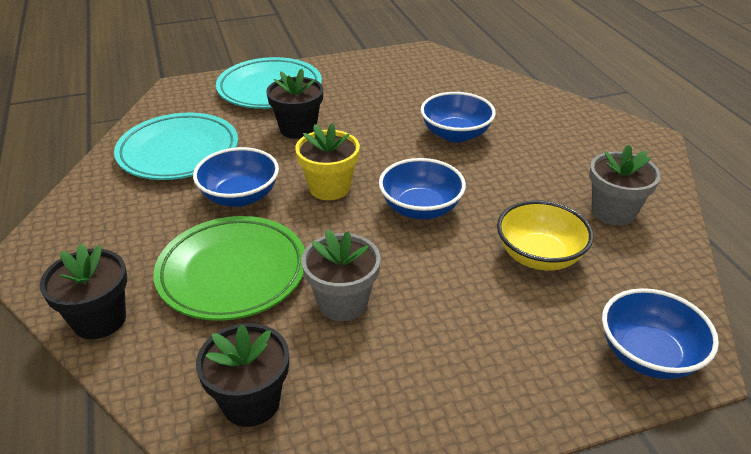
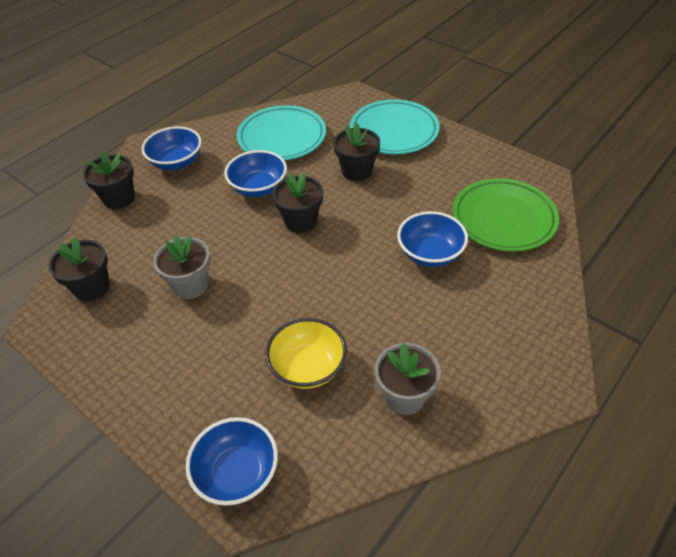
camera: 60 degrees right, 10 degrees up
green plate [153,216,305,321] -> green plate moved to [453,178,559,252]
yellow flower pot [295,123,360,200] -> black flower pot [272,172,323,233]
blue bowl [379,158,466,219] -> blue bowl moved to [142,126,202,170]

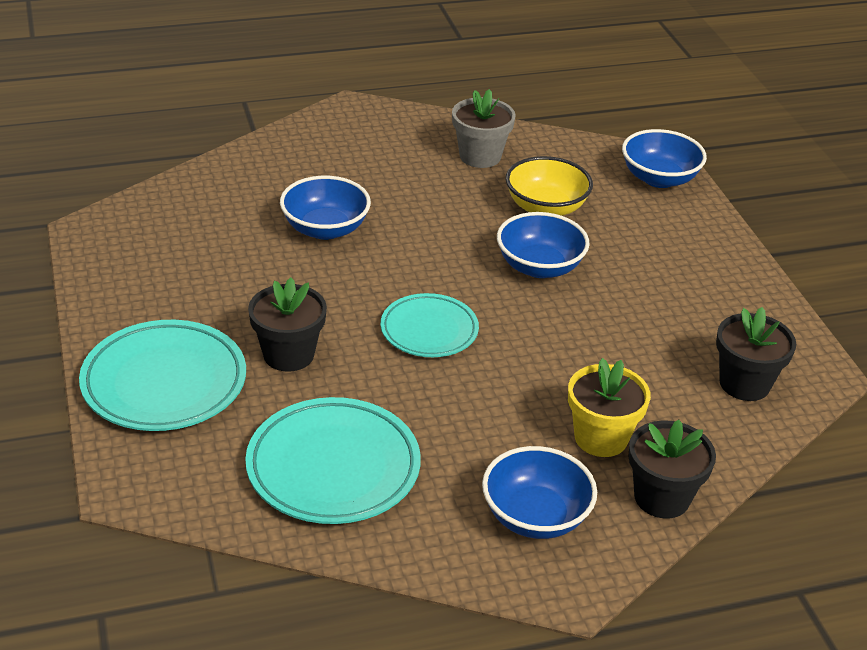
camera: 150 degrees left, 10 degrees down
grey flower pot [153,235,210,299] -> none
blue bowl [224,150,287,197] -> blue bowl moved to [497,212,590,278]
black flower pot [272,172,323,233] -> turquoise plate [380,293,479,357]
green plate [453,178,559,252] -> none
none -> yellow flower pot [568,358,651,457]

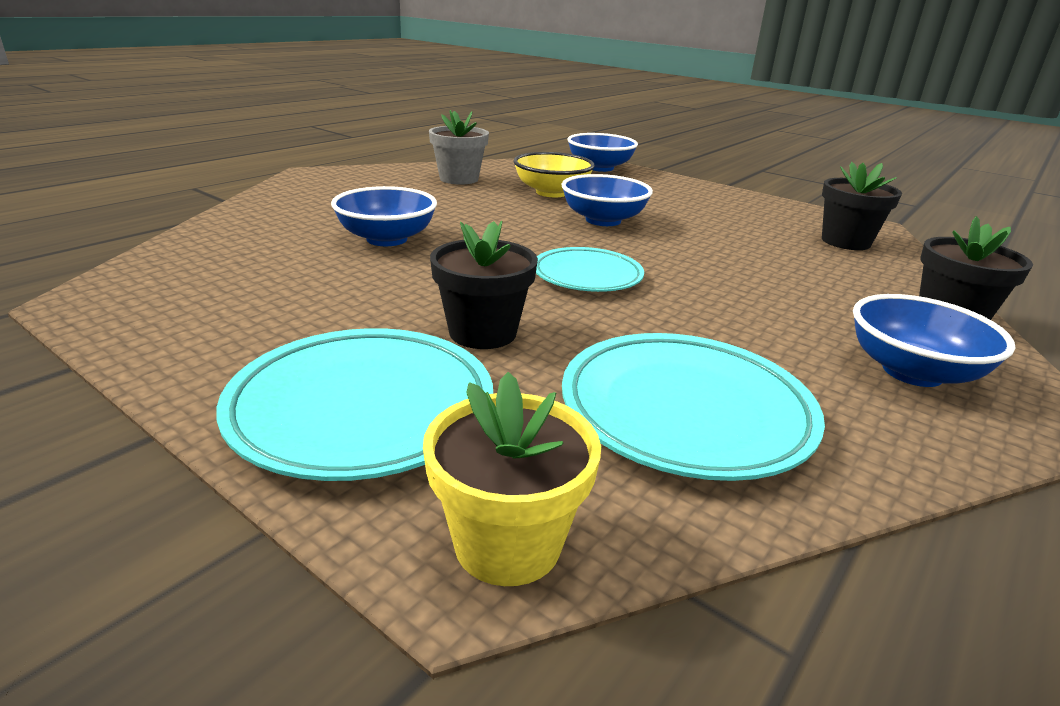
camera: 35 degrees left, 10 degrees down
yellow flower pot [568,358,651,457] -> yellow flower pot moved to [423,372,601,586]

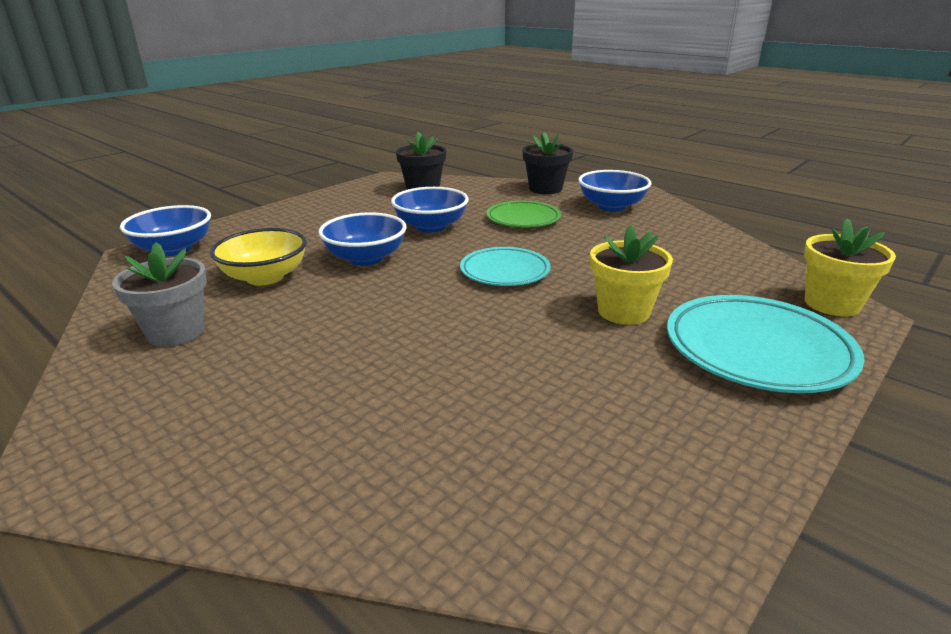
camera: 85 degrees left, 0 degrees up
blue bowl [331,186,437,246] -> blue bowl moved to [391,187,469,233]
black flower pot [430,221,538,349] -> yellow flower pot [590,225,673,325]
turquoise plate [562,333,825,481] -> none
none -> green plate [486,201,561,227]

